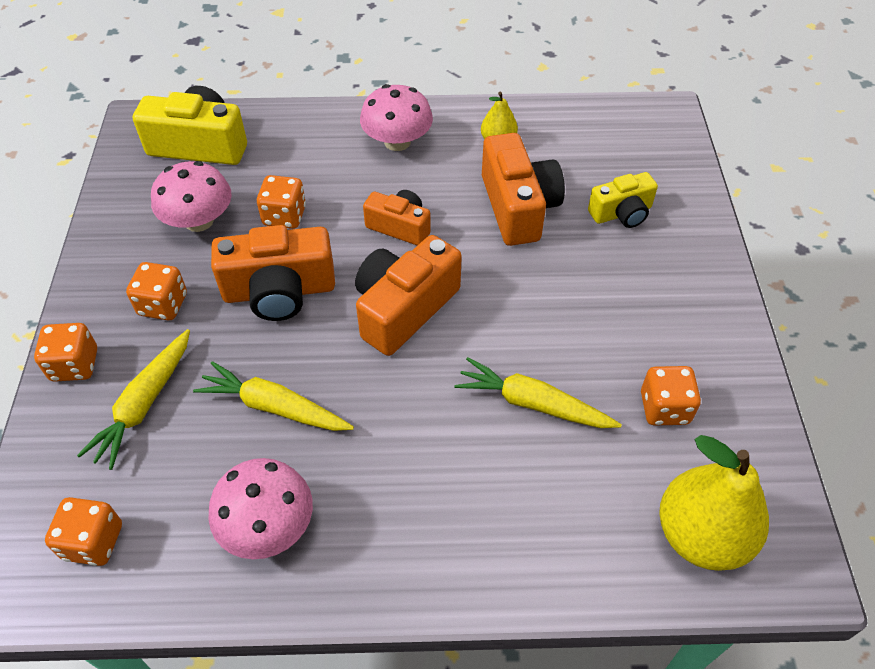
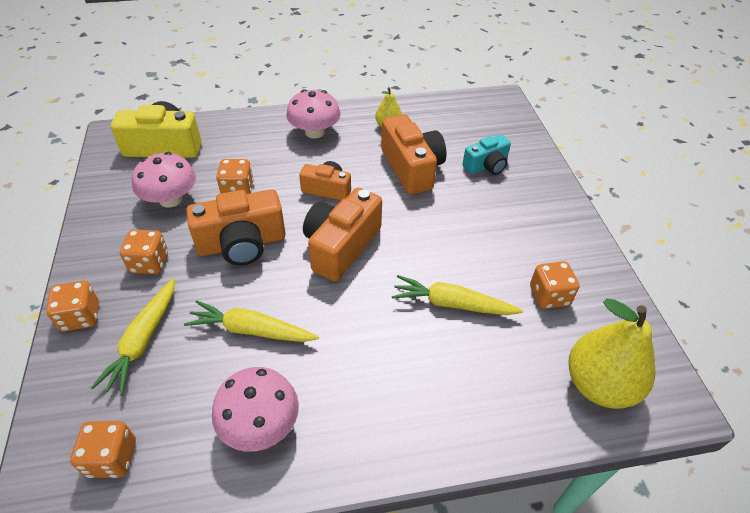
camera: 10 degrees left, 5 degrees down
yellow camera [588,172,658,228] -> turquoise camera [462,135,511,175]

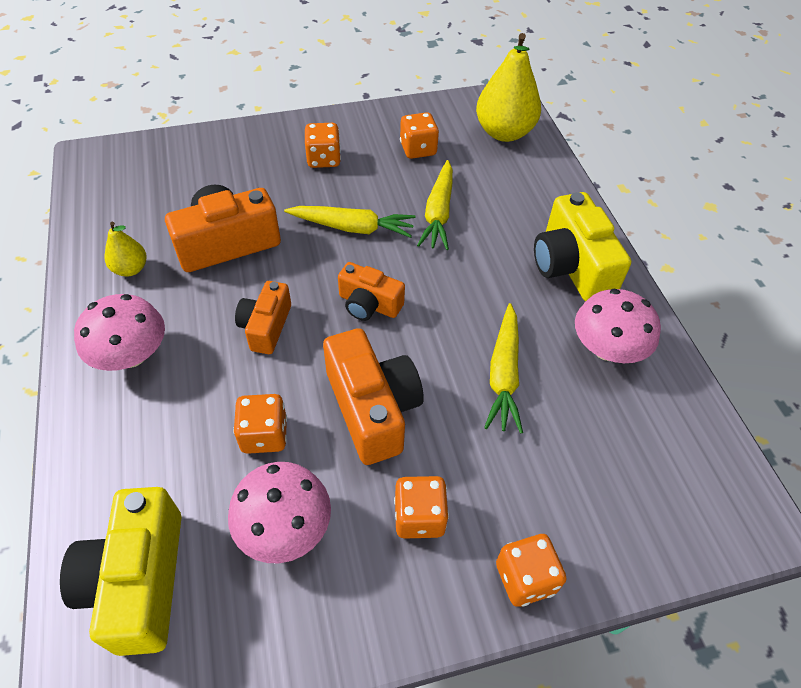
camera: 95 degrees left, 5 degrees up
orange dice [70,421,136,478] -> orange dice moved to [305,123,341,168]
yellow carrot [91,278,175,396] -> yellow carrot moved to [284,206,415,238]
orange camera [303,188,382,282] -> orange camera [338,262,405,321], size x0.61
turquoise camera [462,135,511,175] -> none
none -> yellow camera [534,192,631,302]

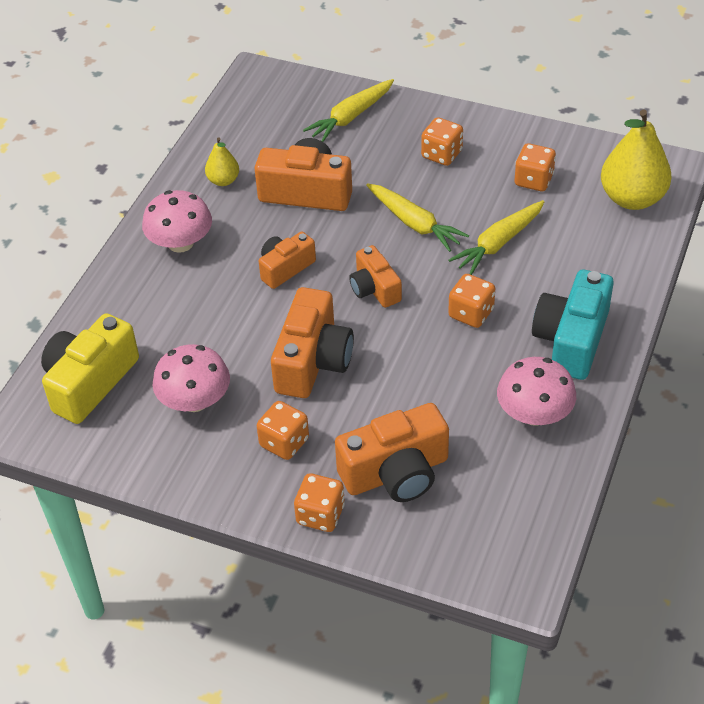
camera: 40 degrees right, 5 degrees down
orange dice [233,394,287,454] -> orange dice moved to [448,274,495,328]
yellow carrot [484,303,523,434] -> yellow carrot moved to [303,79,394,142]
yellow camera [534,192,631,302] -> turquoise camera [532,270,614,380]
none -> orange camera [335,403,449,502]

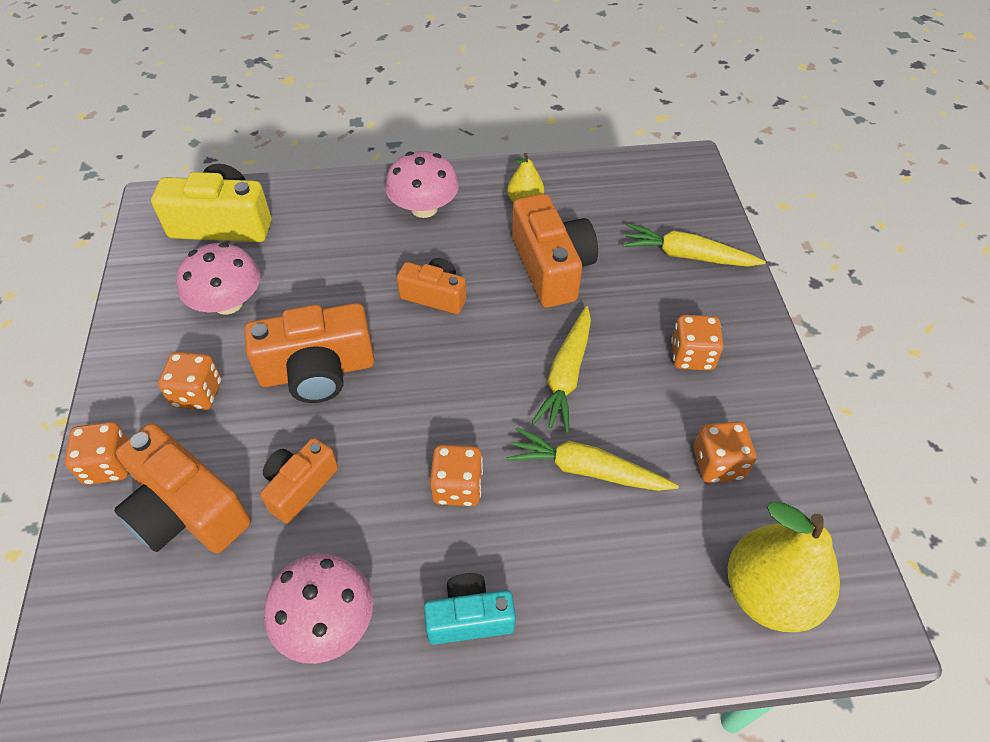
camera: 60 degrees right, 5 degrees up
orange camera [349,245,402,308] -> orange camera moved to [260,438,338,524]
turquoise camera [532,270,614,380] -> turquoise camera [424,573,516,645], size x0.61

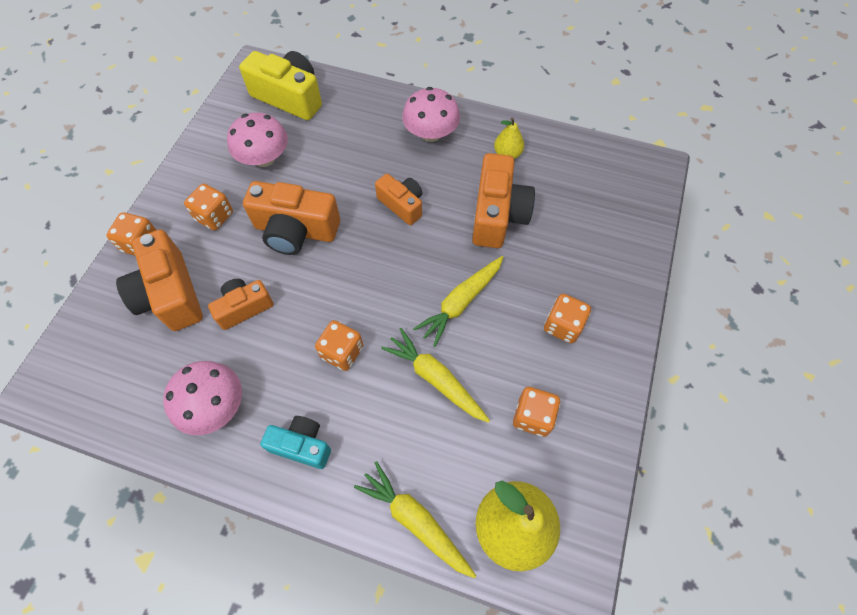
camera: 25 degrees right, 10 degrees up
yellow carrot [623,224,766,266] -> yellow carrot moved to [354,461,476,578]

